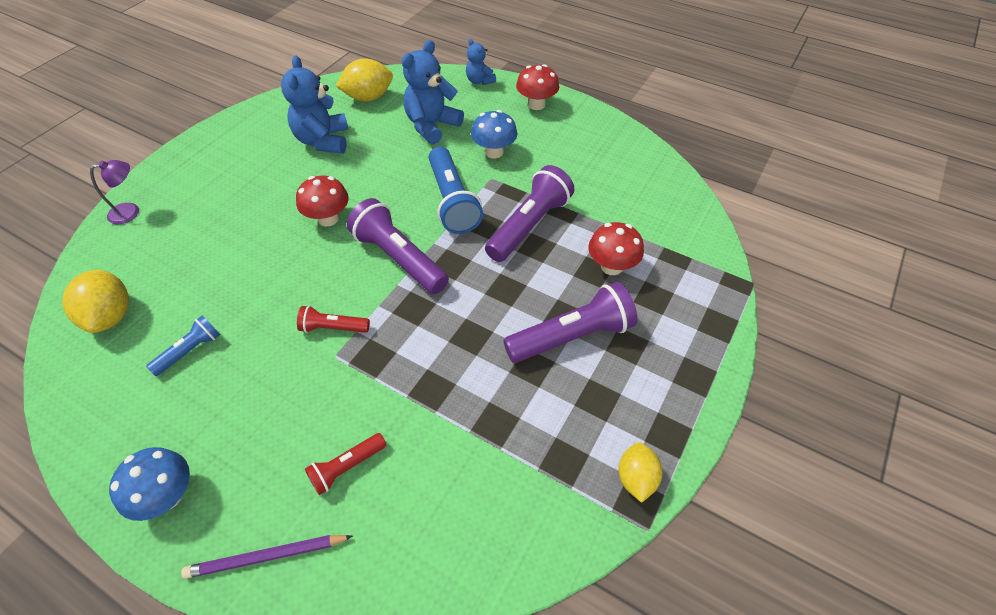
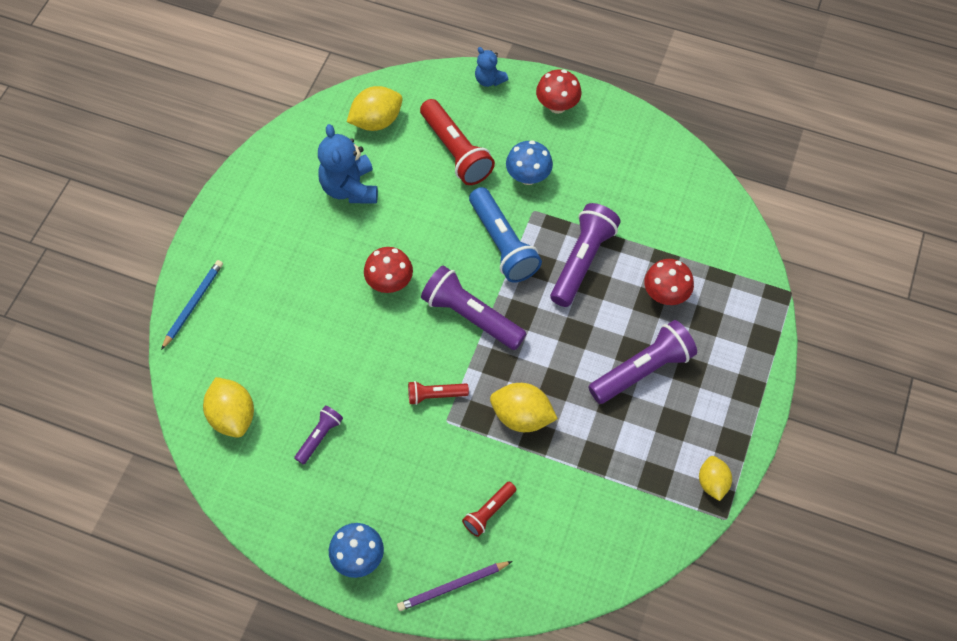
camera: 10 degrees left, 10 degrees up
purple lamp [90,160,139,224] -> blue pencil [161,260,223,350]
blue flashlight [146,315,220,376] -> purple flashlight [294,406,343,465]
blue teddy bear [402,40,464,145] -> red flashlight [420,99,495,185]
none -> yellow lemon [490,383,558,432]

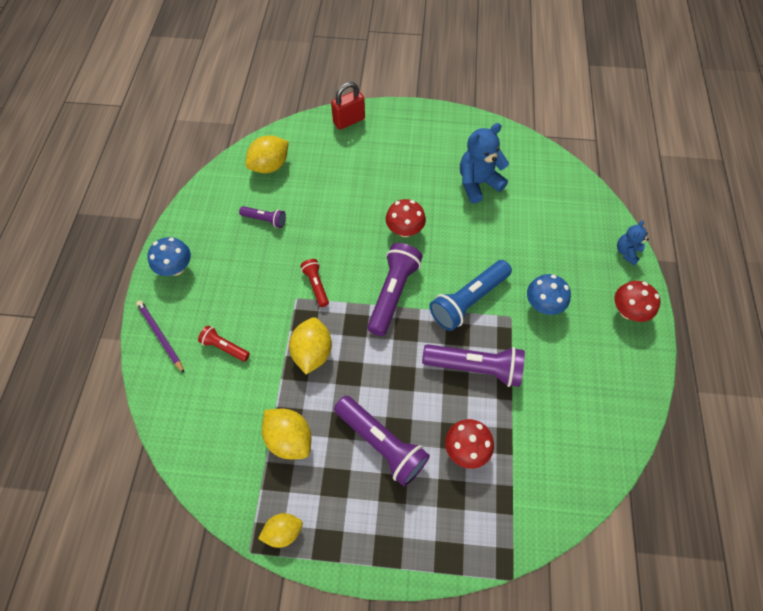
camera: 75 degrees right, 0 degrees up
blue pencil [161,260,223,350] -> red padlock [331,82,365,130]
yellow lemon [347,86,403,131] -> yellow lemon moved to [262,409,311,459]
red flashlight [420,99,495,185] -> none

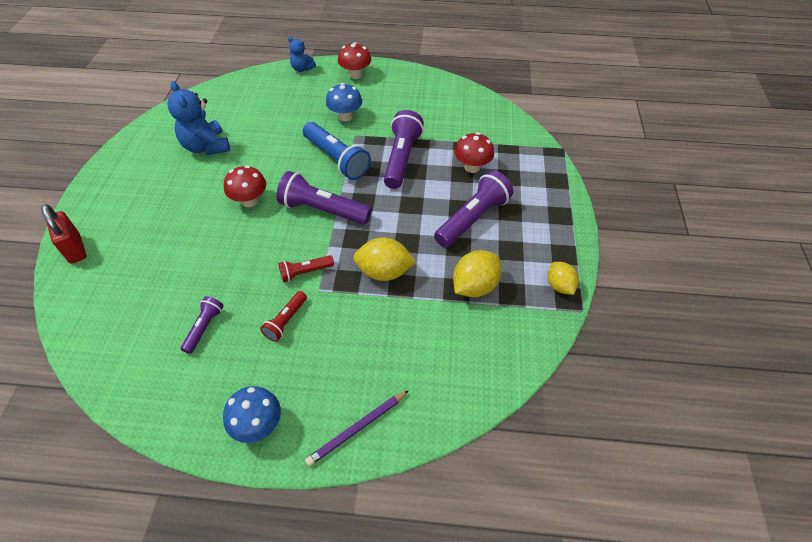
camera: 90 degrees left, 10 degrees down
red flashlight [198,326,250,362] -> red flashlight moved to [260,291,307,342]
yellow lemon [246,135,289,173] -> none

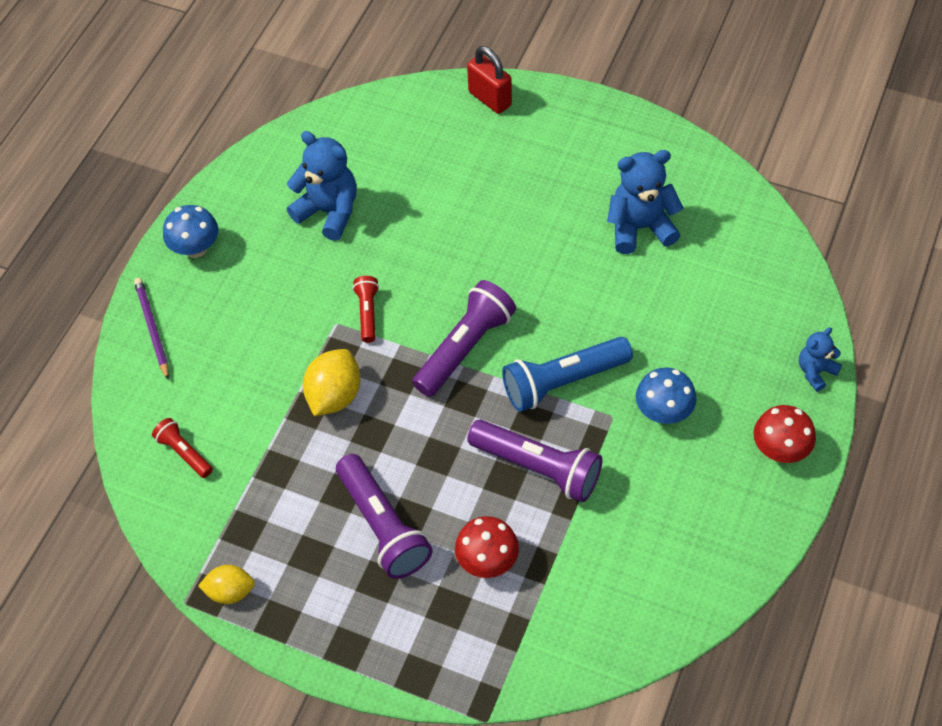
camera: 110 degrees right, 5 degrees up
red padlock [41,204,87,264] -> red padlock turned 60 degrees clockwise [467,46,512,114]
purple flashlight [181,296,224,354] -> blue teddy bear [287,131,357,241]
red mushroom [224,165,266,207] -> none
red flashlight [260,291,307,342] -> red flashlight moved to [152,418,213,478]
yellow lemon [453,250,502,297] -> none

